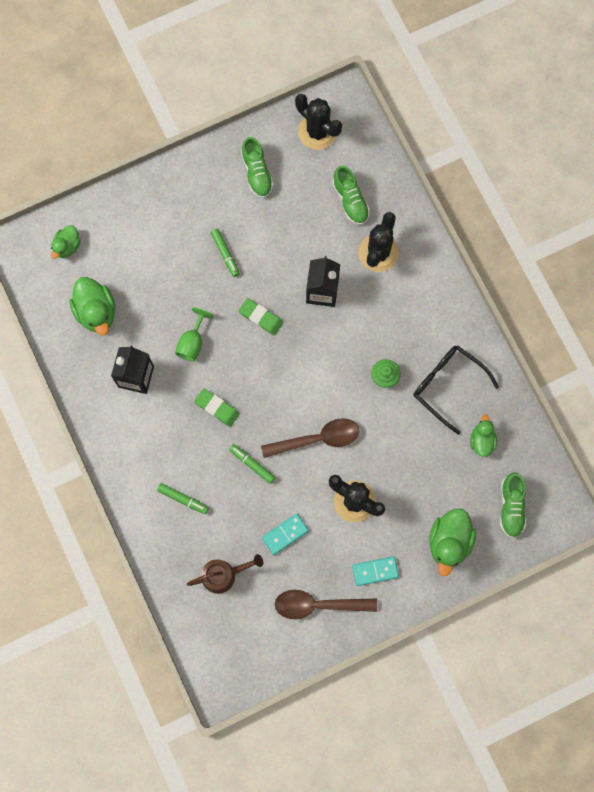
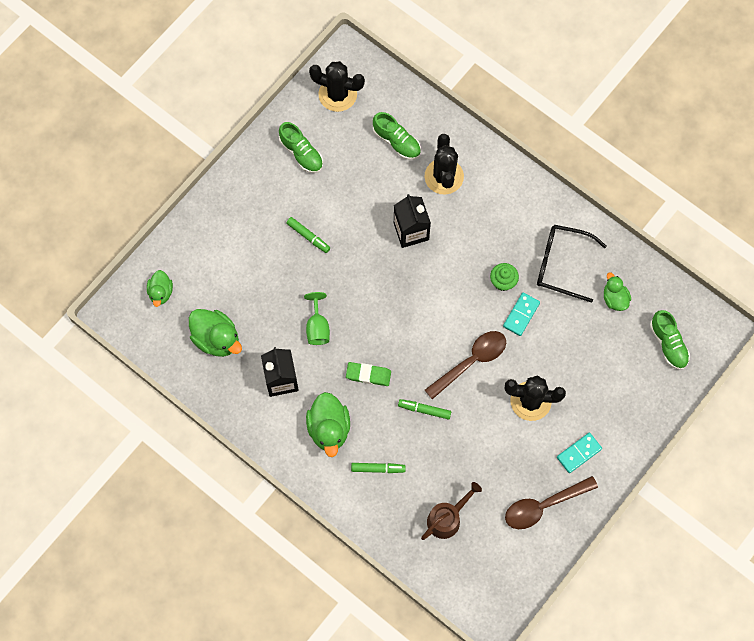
camera: 25 degrees left, 5 degrees down
green eraser [239,298,283,335] -> none
turquoise domino [262,514,309,555] -> turquoise domino moved to [503,293,540,336]
green duck [429,509,476,576] -> green duck moved to [306,392,350,457]

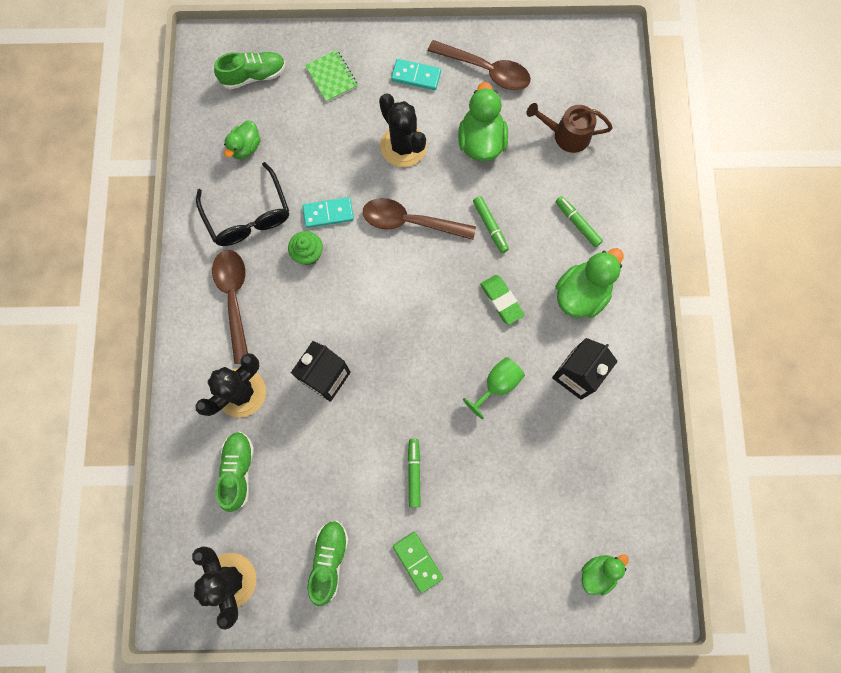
camera: 130 degrees left, 5 degrees up
green duck [189,309,242,357] -> green duck moved to [458,82,508,161]
green shoe [650,310,690,370] -> green shoe turned 45 degrees clockwise [214,52,286,90]
none -> brown spoon [212,250,248,364]
none -> green notebook [305,50,358,102]
none -> green domino [393,532,443,593]

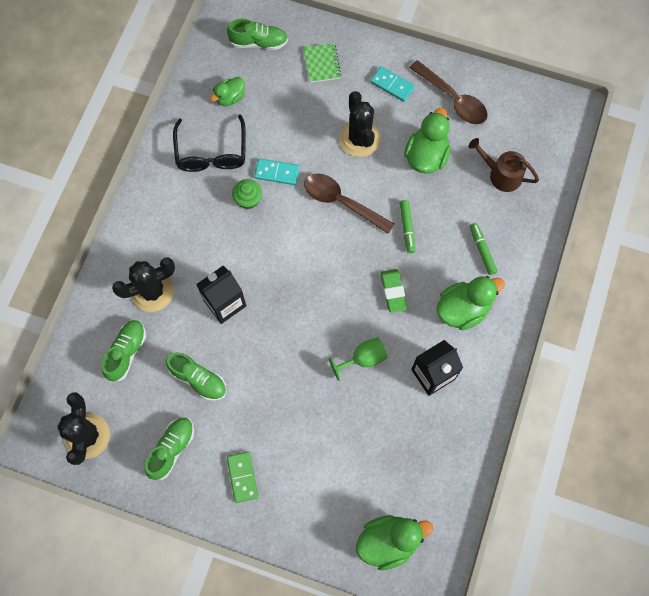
camera: 20 degrees right, 5 degrees down
brown spoon [212,250,248,364] -> none
green marker [408,439,421,507] -> none
green duck [581,554,629,595] -> green duck [356,515,433,570], size x1.64
none -> green shoe [166,353,226,401]

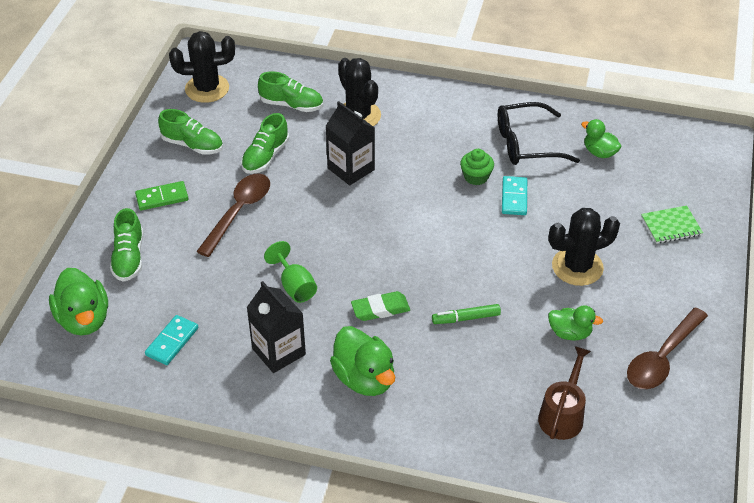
camera: 85 degrees right, 25 degrees down
green shoe [227,19,288,50] -> green shoe moved to [110,208,143,282]
brown spoon [304,173,394,234] -> brown spoon moved to [196,173,270,257]
turquoise domino [370,66,415,102] -> turquoise domino moved to [145,315,198,365]
green duck [404,108,450,173] -> green duck [548,305,603,341], size x0.61
green marker [470,223,497,275] -> none

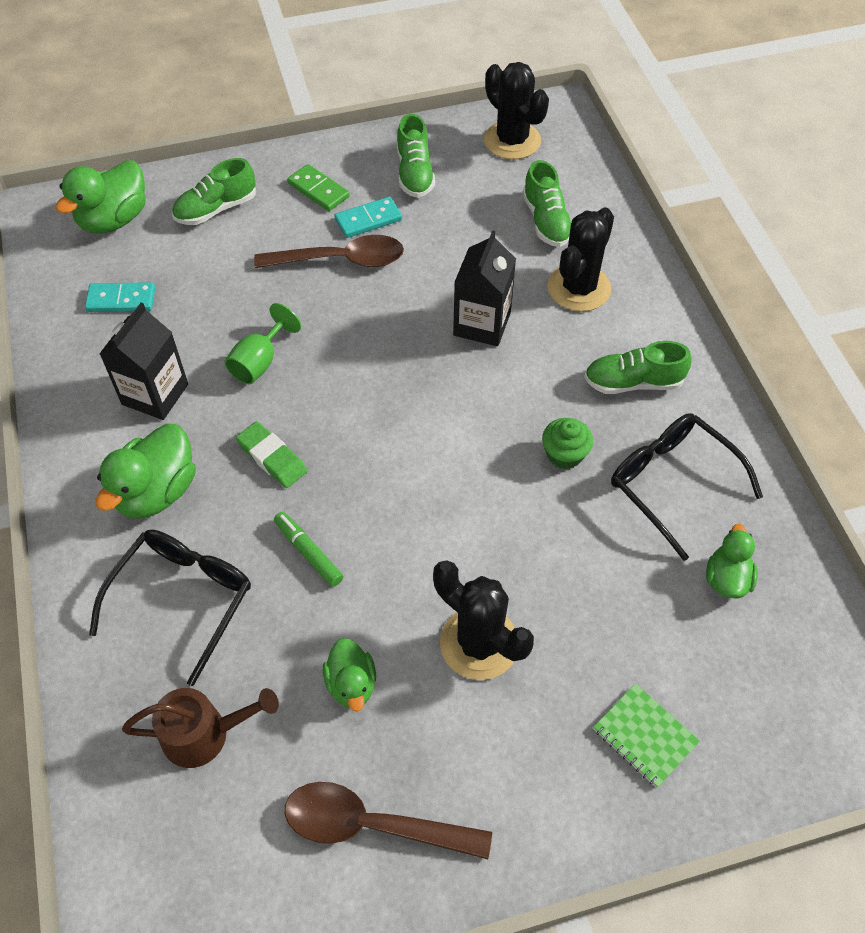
camera: 60 degrees right, 10 degrees up
green shoe [241,113,289,174] -> green shoe moved to [584,341,691,394]
turquoise domino [502,176,527,215] -> turquoise domino moved to [334,197,402,238]
none -> black glasses [89,530,251,686]

